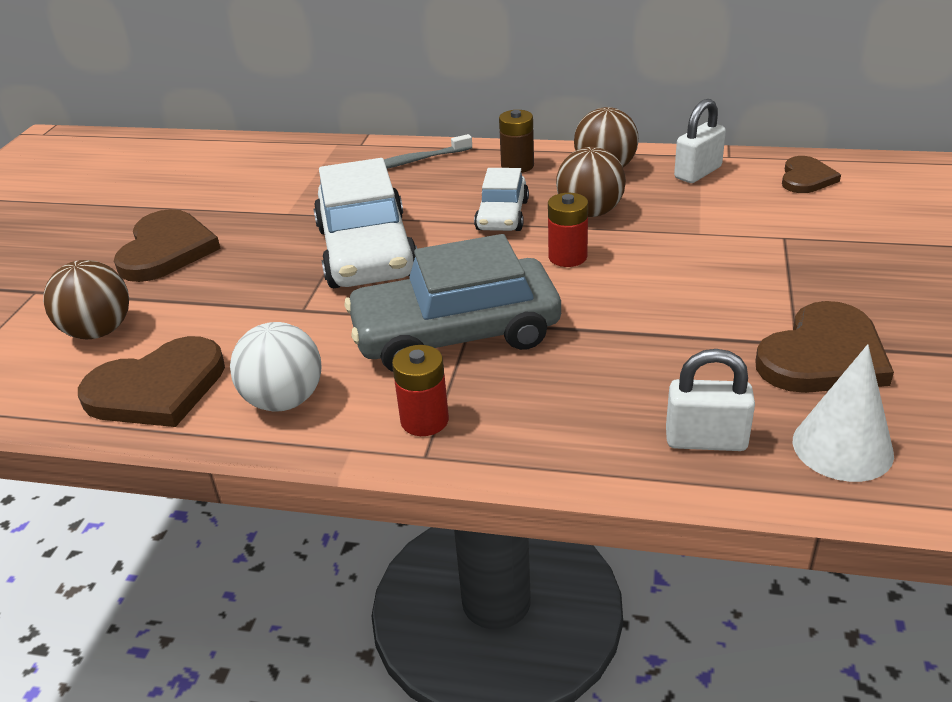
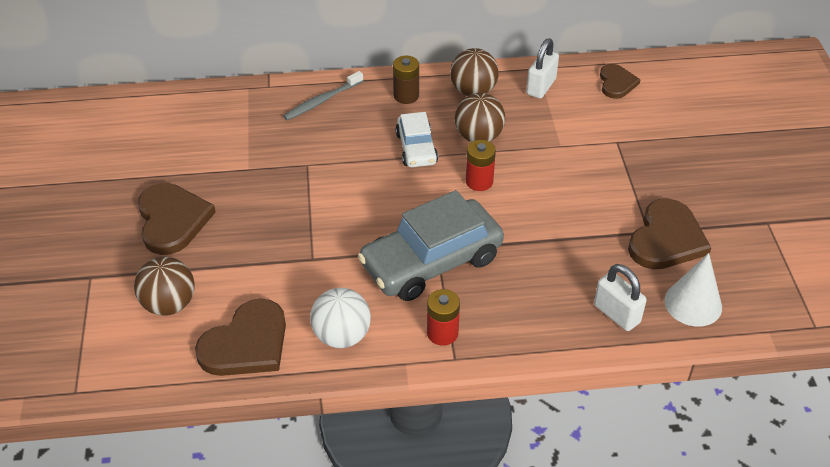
camera: 20 degrees left, 10 degrees up
white car [314,158,417,288] -> none
white padlock [666,349,755,451] -> white padlock turned 60 degrees clockwise [594,264,647,331]

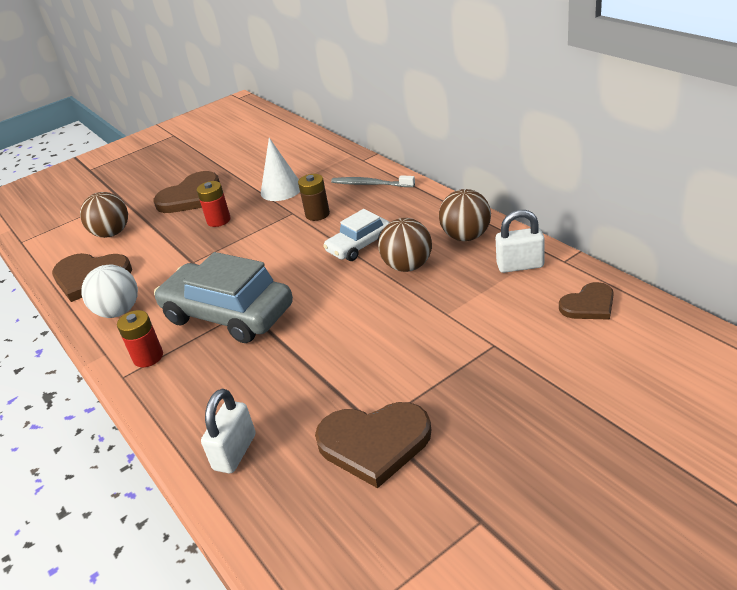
camera: 65 degrees right, 10 degrees down
brown battery [393,56,419,104] -> brown battery moved to [298,174,330,221]
red battery [466,140,496,191] -> red battery moved to [197,181,231,227]
white cone [664,253,722,326] -> white cone moved to [261,138,300,201]

